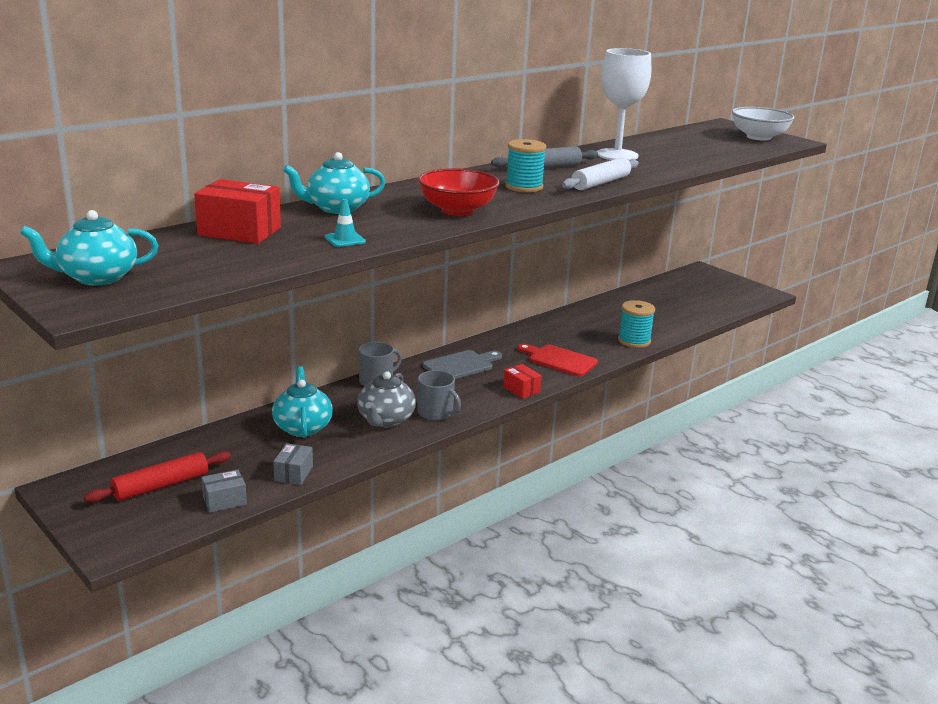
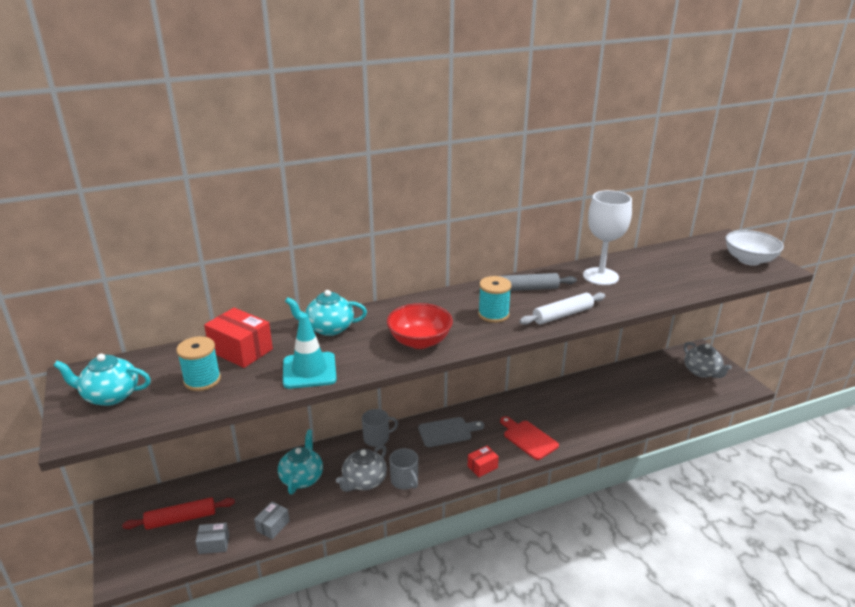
camera: 20 degrees right, 5 degrees up
turquoise traffic cone [325,199,366,247] -> turquoise traffic cone [283,314,337,389], size x1.98
red box [503,364,542,399] -> red box turned 75 degrees clockwise [468,446,499,477]
turquoise spool [618,300,655,348] -> turquoise spool moved to [176,336,221,391]
none -> grey teapot [684,342,732,378]

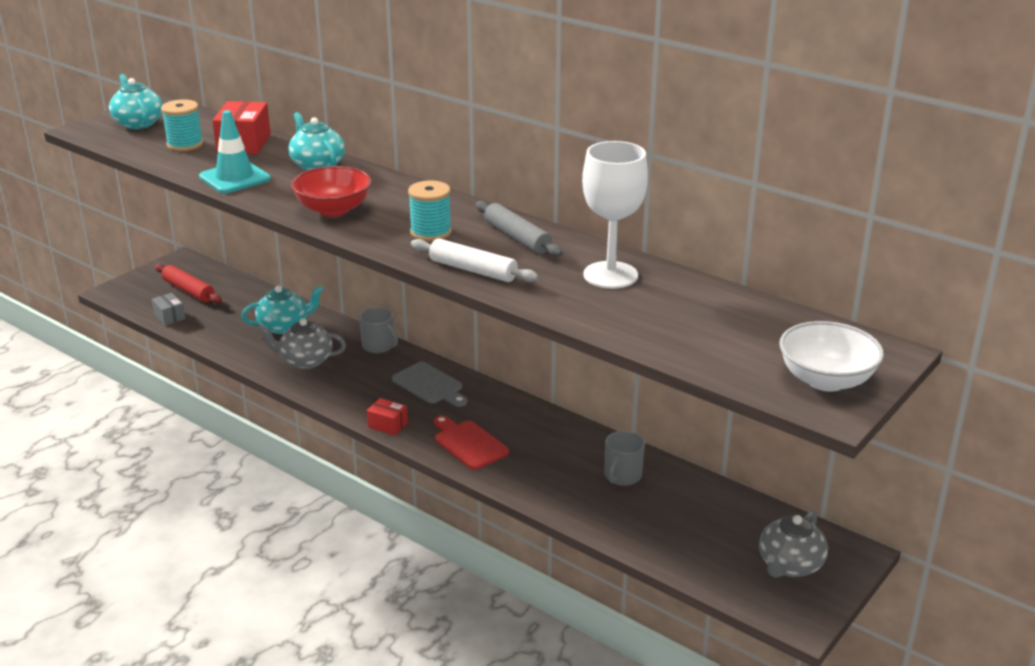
camera: 60 degrees right, 0 degrees up
grey box [254,502,290,539] -> none
grey mug [389,448,418,489] -> grey mug moved to [604,431,645,486]
red cutting board [500,416,559,460] -> red cutting board turned 60 degrees counterclockwise [434,415,509,470]

